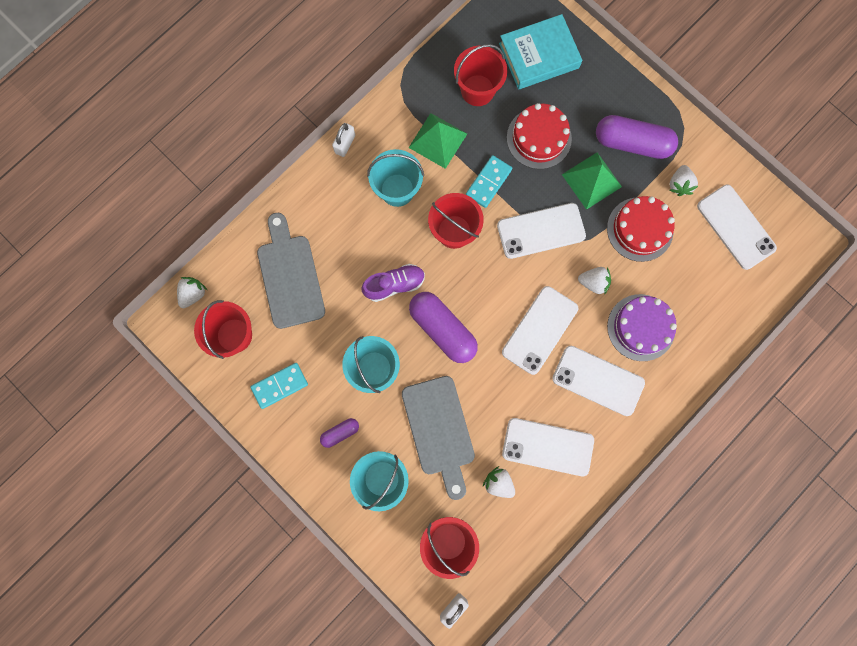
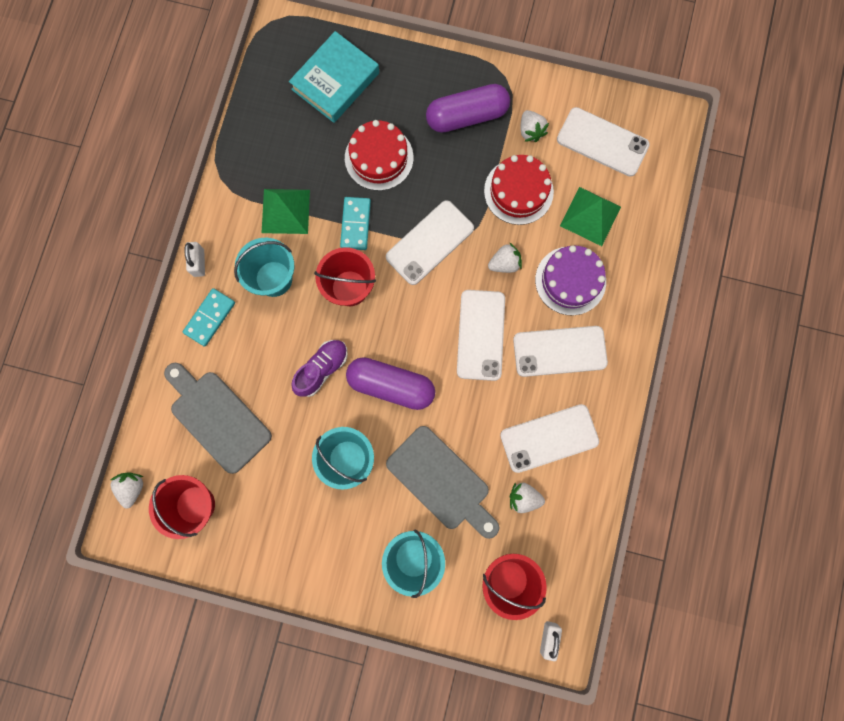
camera: 30 degrees left, 0 degrees up
turquoise domino [251,363,308,409] -> turquoise domino moved to [183,288,235,347]
purple capsule [320,418,359,448] -> none
red bucket [454,44,507,106] -> none
green pyramid [562,152,622,210] -> green pyramid moved to [560,187,621,246]

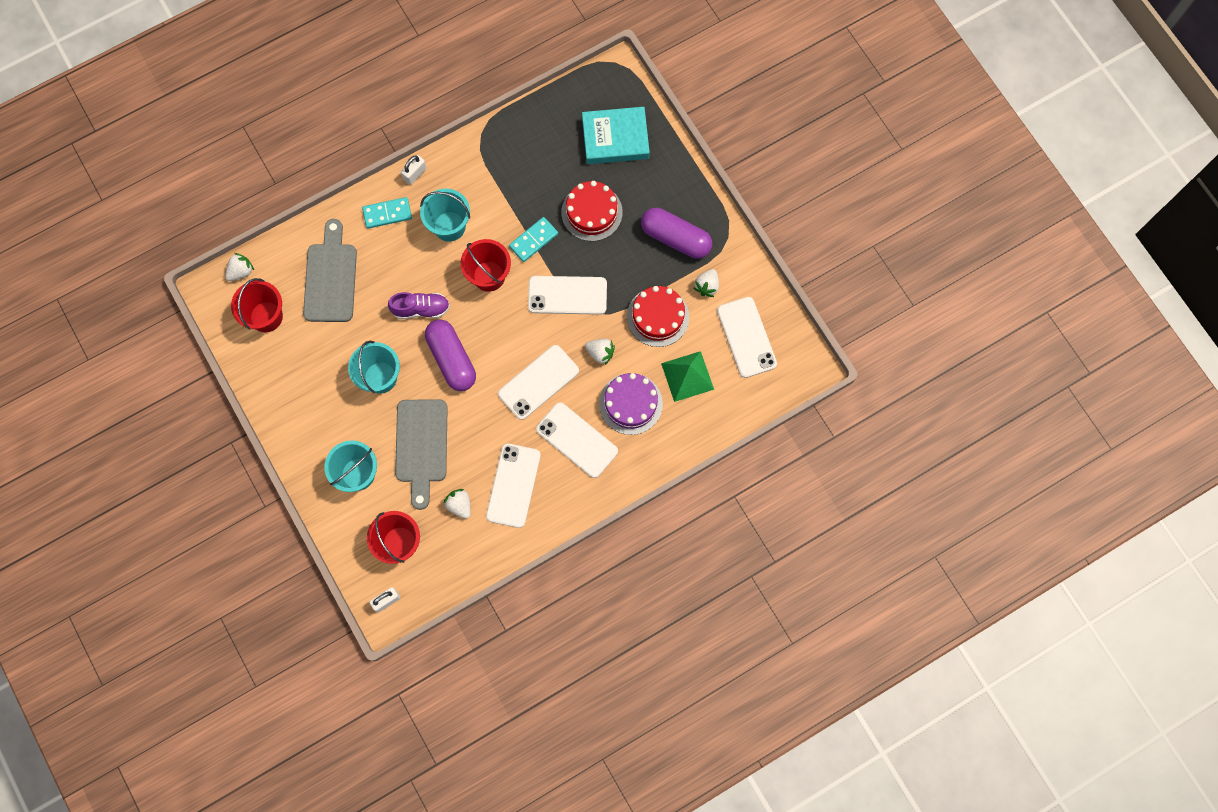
camera: 45 degrees right, 5 degrees down
green pyramid [262,189,310,234] -> none
white phone [500,404,599,473] -> white phone turned 75 degrees clockwise [486,443,541,528]

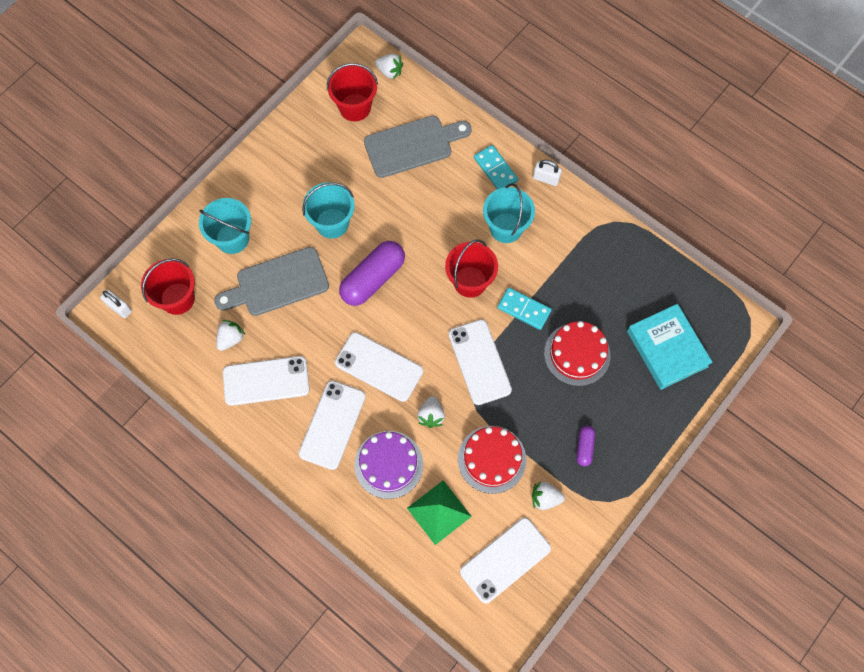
camera: 70 degrees right, 5 degrees down
purple shoe [388,292,450,319] -> none
purple capsule [641,208,712,259] -> purple capsule [577,426,595,466], size x0.49

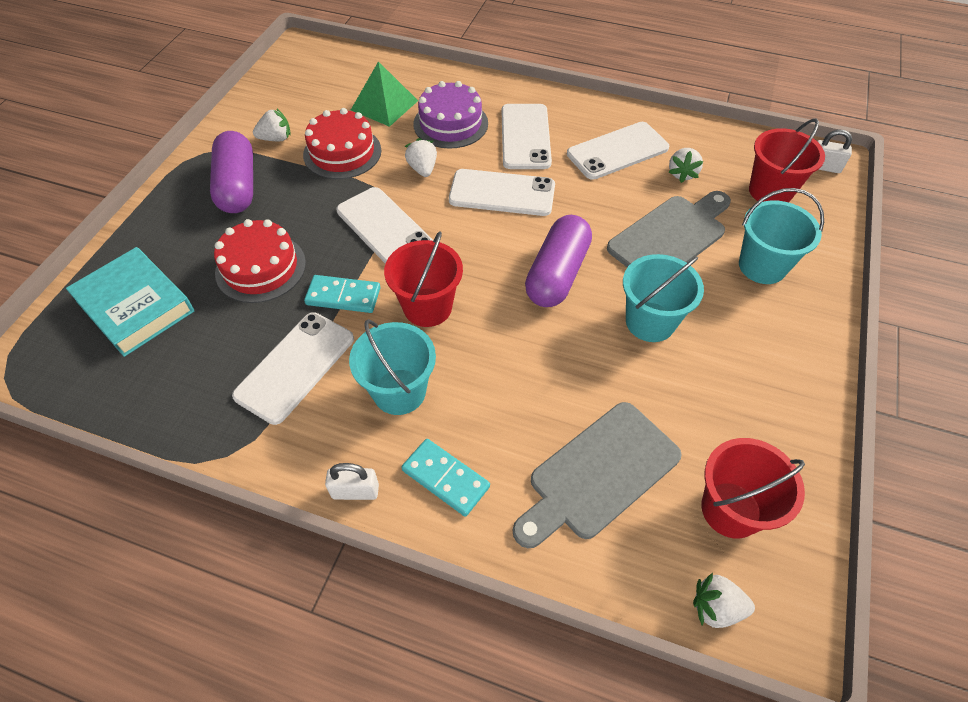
camera: 160 degrees right, 15 degrees down
white phone [460,517,551,604] -> white phone moved to [232,312,354,425]
purple capsule [577,426,595,466] -> purple capsule [210,131,253,213], size x2.05

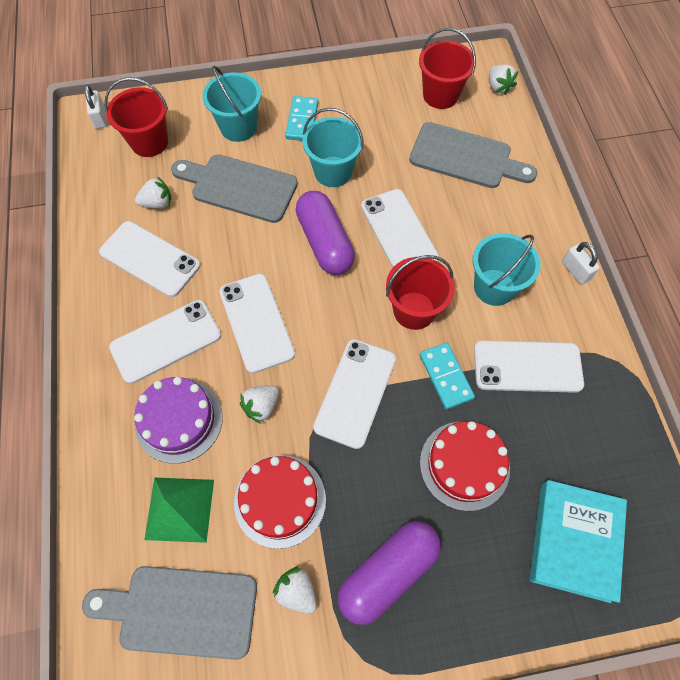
camera: 120 degrees left, 10 degrees up
turquoise domino [401,439,490,517] -> turquoise domino moved to [285,96,318,141]
purple capsule [525,215,592,307] -> purple capsule turned 75 degrees clockwise [295,191,355,275]
none -> grey cutting board [82,566,257,660]
none -> white phone [361,189,439,268]

